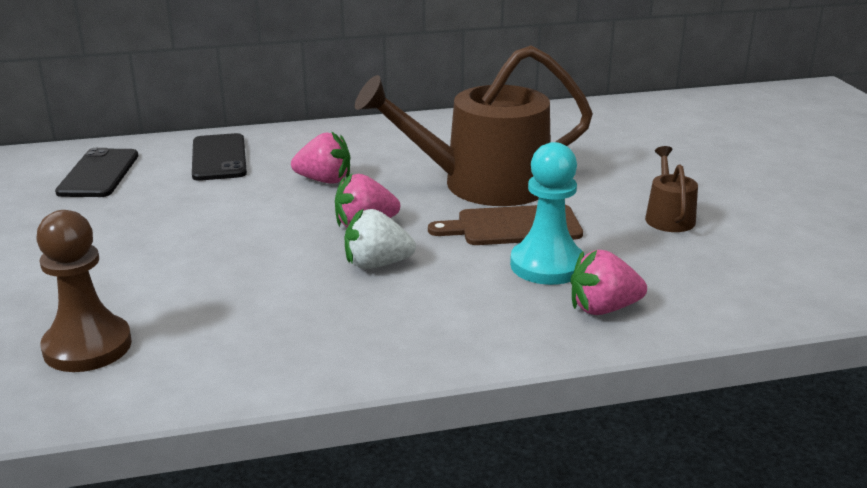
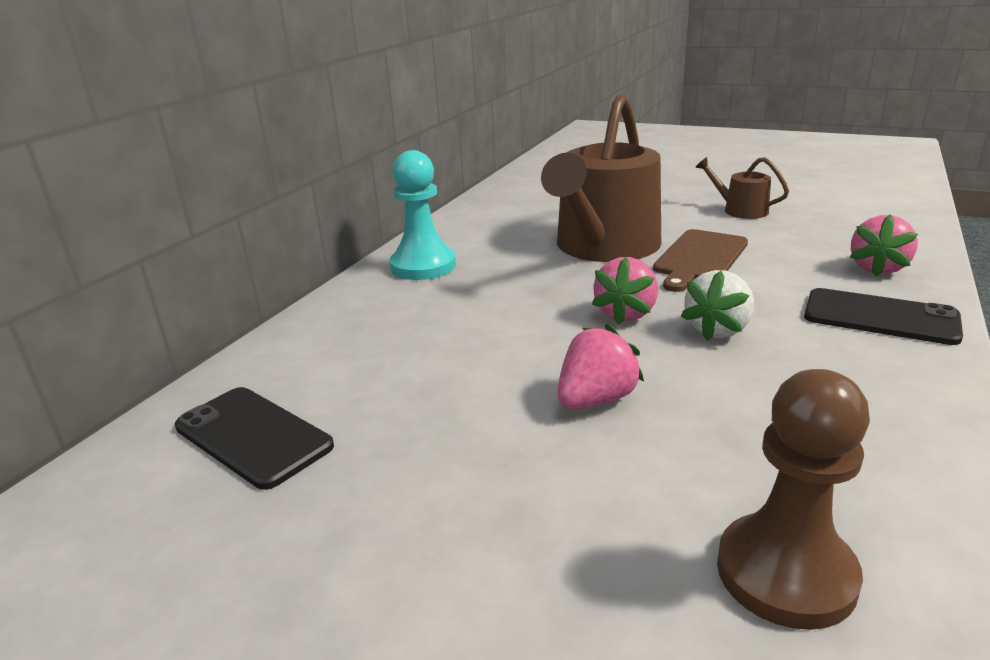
camera: 50 degrees left, 0 degrees up
black phone [192,133,247,181] -> black phone moved to [804,288,963,345]
pink strawberry [291,131,350,184] -> pink strawberry moved to [558,324,644,409]
turquoise pawn [510,142,585,285] -> turquoise pawn moved to [389,150,456,280]

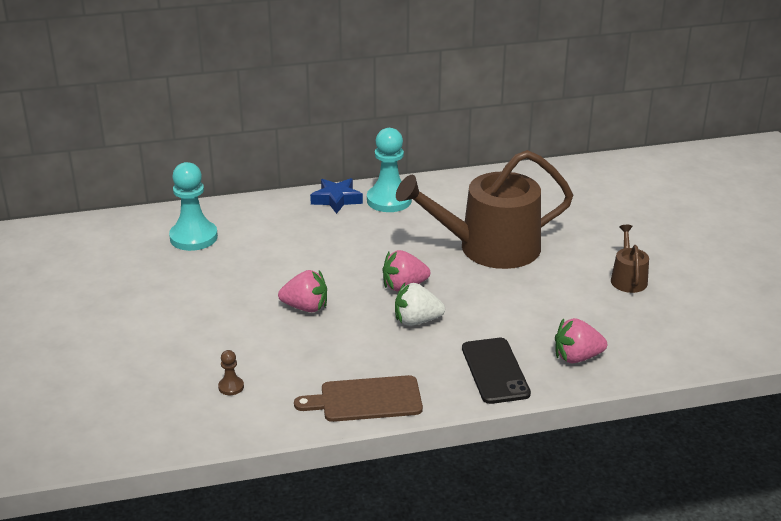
camera: 50 degrees right, 5 degrees up
black phone [175,387,334,490] -> turquoise pawn [169,162,218,251]
brown cutting board [653,229,748,292] -> brown cutting board moved to [294,375,423,422]
brown pawn [717,369,870,630] -> brown pawn [218,350,244,395], size x0.45
none -> blue star [310,178,363,214]

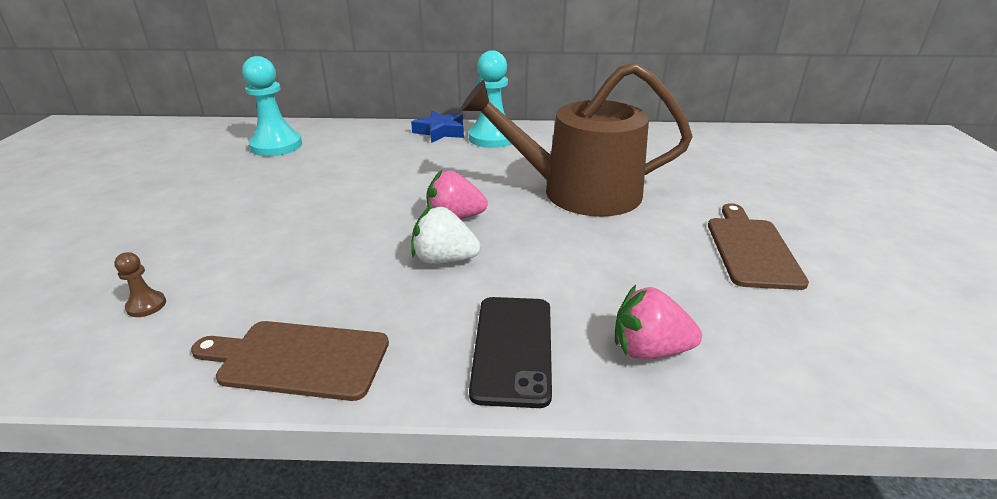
camera: 15 degrees right, 0 degrees up
pink strawberry [278,270,327,312] -> none
brown watering can [611,225,649,293] -> brown cutting board [708,203,809,290]

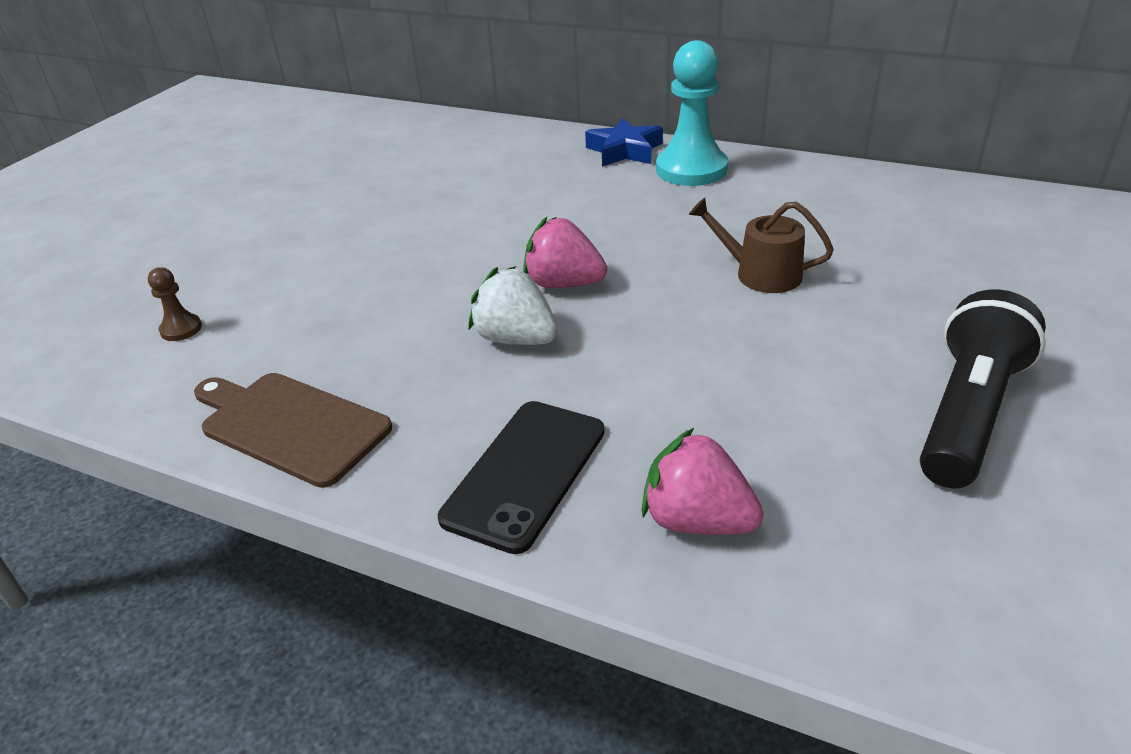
camera: 25 degrees right, 5 degrees up
turquoise pawn [242,56,302,156] -> none
brown watering can [460,62,693,217] -> brown watering can [689,198,834,293], size x0.44
brown cutting board [708,203,809,290] -> black flashlight [920,289,1046,489]

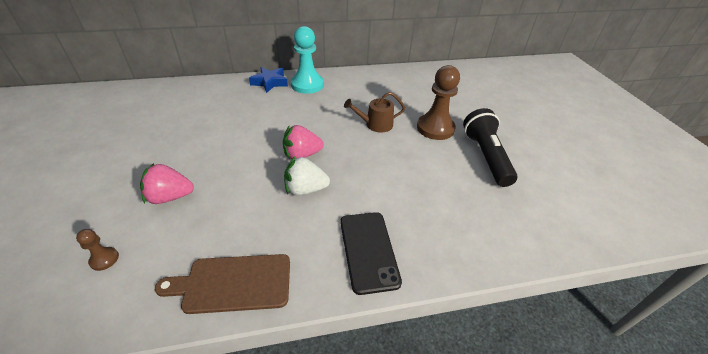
camera: 40 degrees left, 5 degrees up
pink strawberry [642,428,764,535] -> pink strawberry moved to [140,163,194,204]
none -> brown pawn [417,65,460,140]

